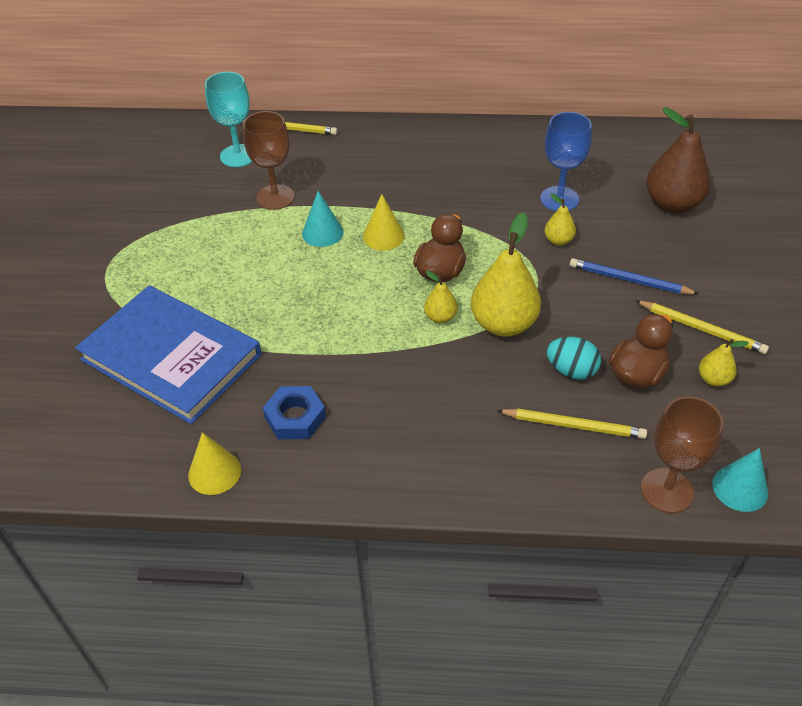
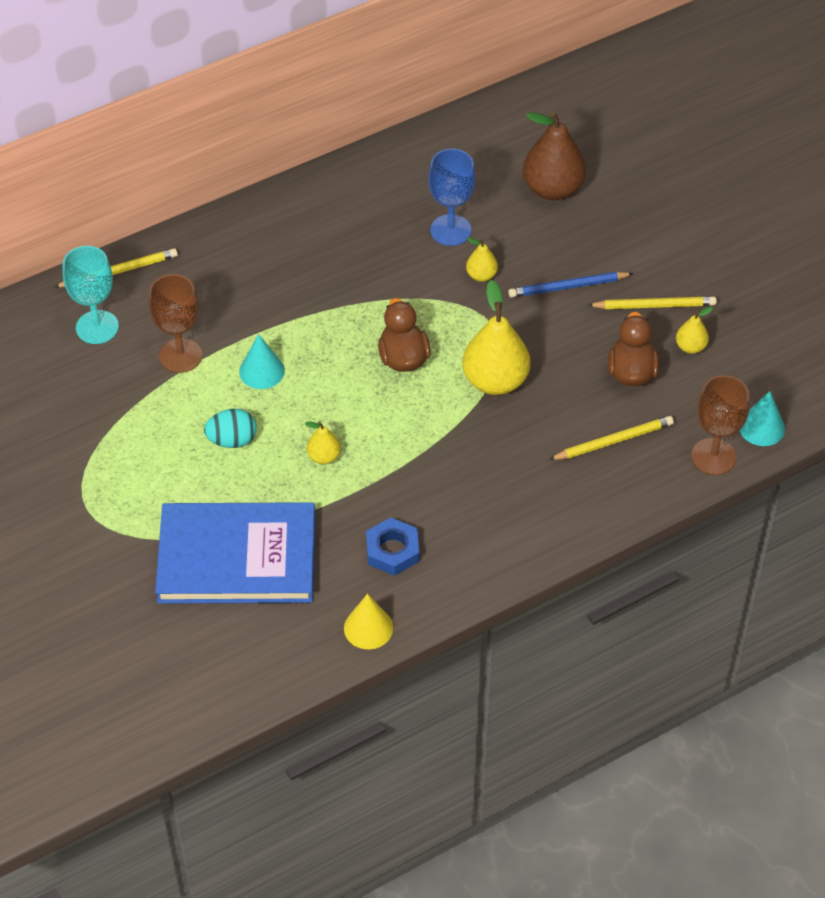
camera: 35 degrees left, 5 degrees up
yellow cone [363,194,405,251] -> none
yellow pear [424,270,458,323] -> yellow pear moved to [305,421,341,464]
turquoise egg [546,337,601,380] -> turquoise egg moved to [204,409,257,448]

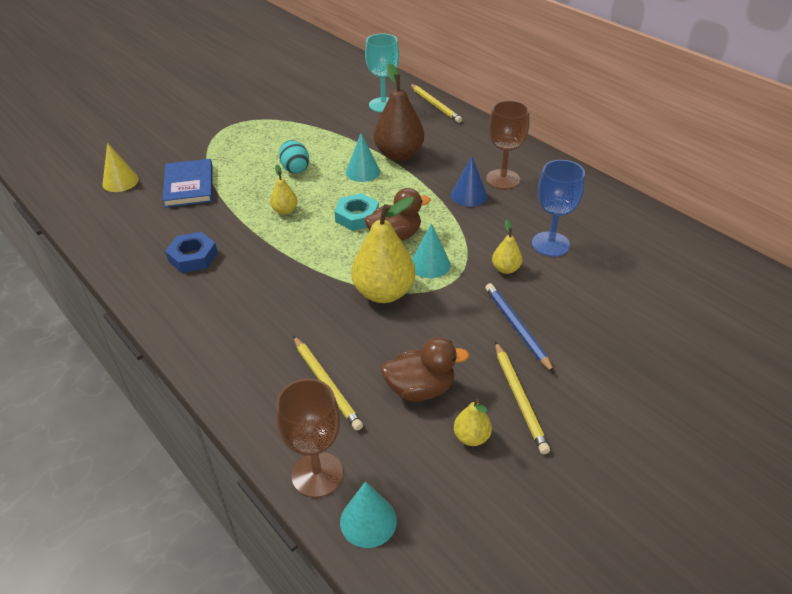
camera: 80 degrees right, 10 degrees down
brown goblet [149,274,203,373] -> brown goblet moved to [486,100,530,189]
blue book [155,502,315,604] -> blue book [162,159,213,208], size x0.58
yellow cone [344,594,393,649] -> yellow cone moved to [102,143,139,192]
brown pear [523,111,586,200] -> brown pear moved to [374,63,424,161]
none -> turquoise nut [334,193,379,231]
none -> turquoise cone [412,223,451,278]
none -> blue cone [451,156,487,207]

